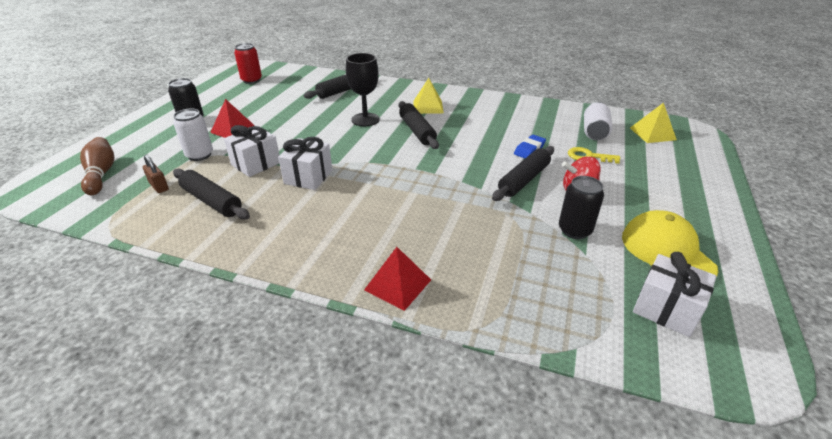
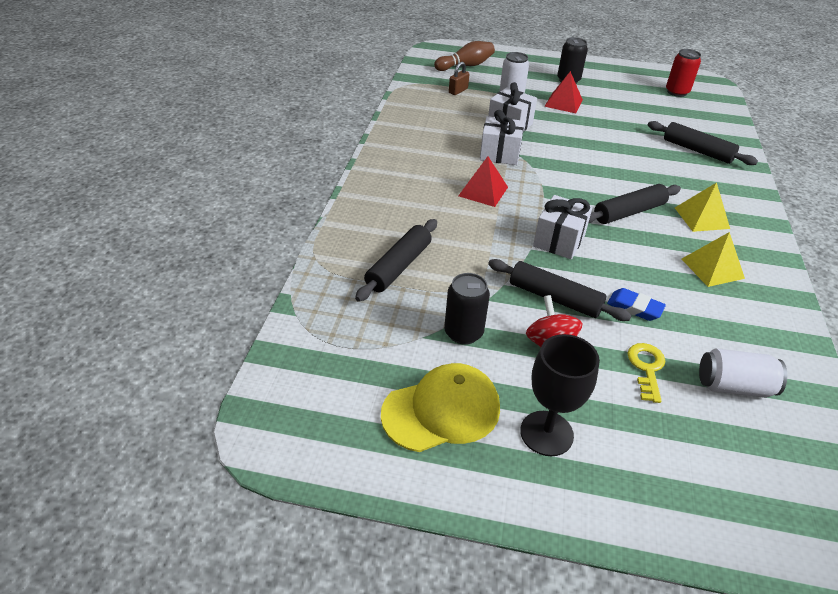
camera: 80 degrees right, 5 degrees up
black rolling pin [173,168,250,220] -> black rolling pin moved to [355,219,437,302]
black goblet [346,53,380,126] -> black goblet moved to [520,334,600,456]
red pyramid [364,247,431,311] -> red pyramid moved to [458,156,508,207]
yellow pyramid [630,102,677,143] -> yellow pyramid moved to [682,232,745,287]
white gift [633,252,717,337] -> white gift moved to [533,195,593,259]

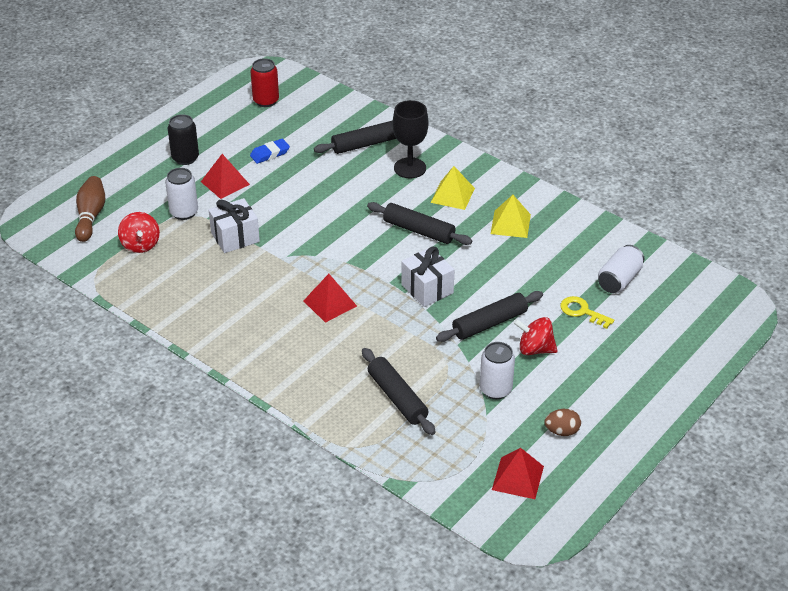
camera: 60 degrees left, 0 degrees up
yellow cap [381,363,500,452] -> brown egg [544,409,581,436]
black can [444,273,490,345] -> white can [480,342,515,399]
brown padlock [449,62,469,95] -> red spinning top [118,212,160,253]
white gift [480,110,524,165] -> none
black goblet [520,334,600,456] -> black goblet moved to [393,100,429,178]
black rolling pin [589,184,681,224] -> black rolling pin turned 60 degrees counterclockwise [367,202,472,245]
blue eraser [607,288,666,321] -> blue eraser moved to [250,139,290,164]
none -> red pyramid [492,448,544,499]

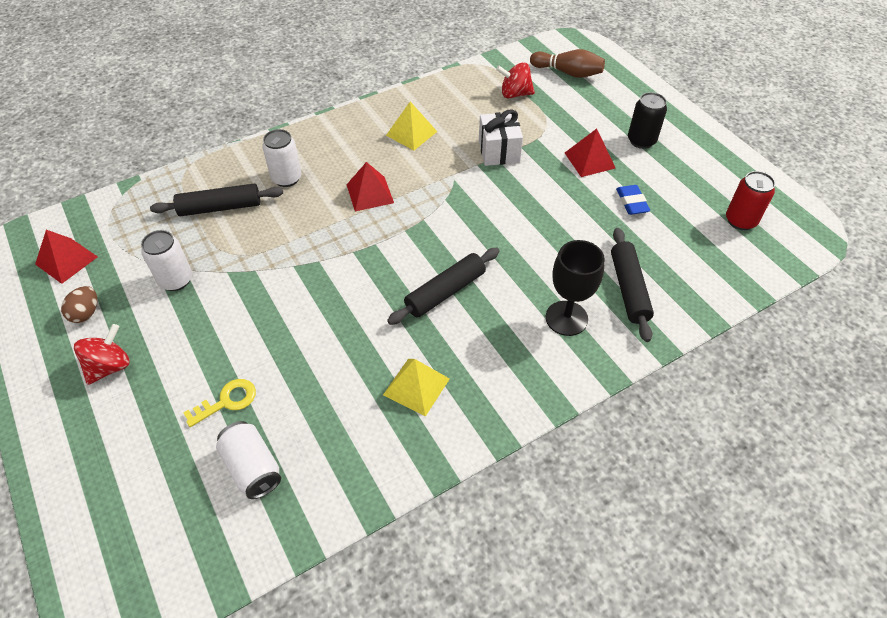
camera: 110 degrees right, 10 degrees up
white can [165,168,198,220] -> white can moved to [262,129,302,187]
white gift [401,247,455,307] -> none
yellow pyramid [430,166,475,210] -> yellow pyramid moved to [386,102,437,150]
black rolling pin [436,291,543,342] -> none
red spinning top [514,317,558,355] -> red spinning top moved to [74,324,130,385]

